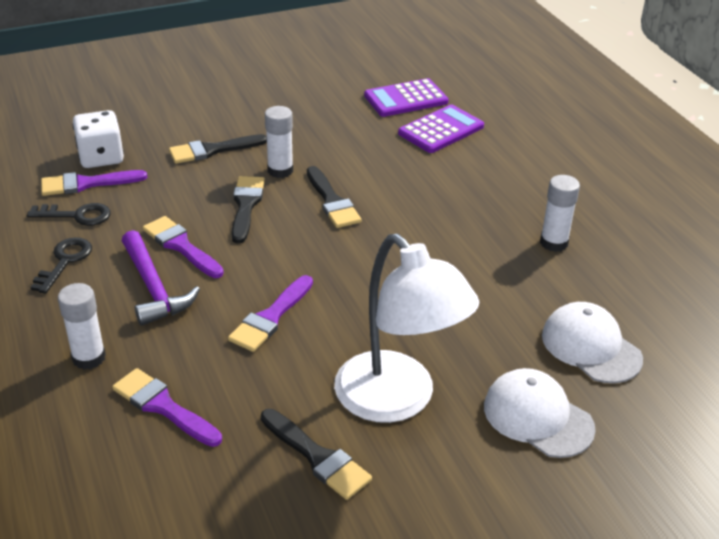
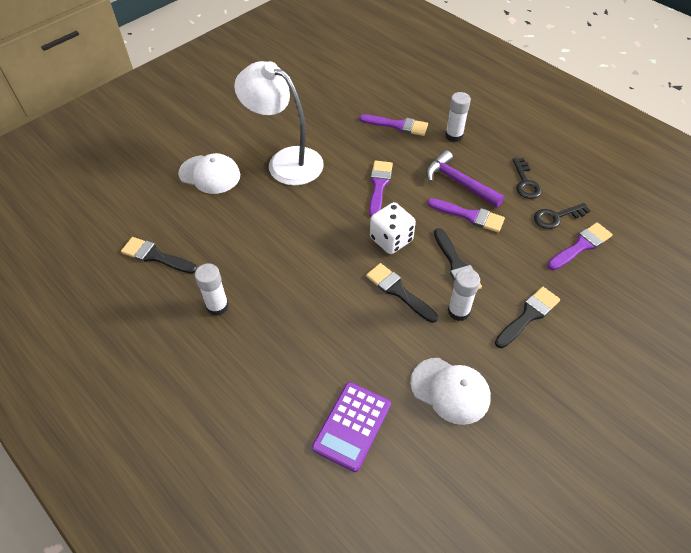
camera: 160 degrees right, 15 degrees up
white dice [73,110,124,168] -> white dice moved to [370,202,416,254]
black brush [261,409,372,500] -> black brush moved to [121,237,197,274]
purple calculator [364,78,449,117] -> none
white cap [542,302,643,383] -> white cap moved to [410,358,491,425]

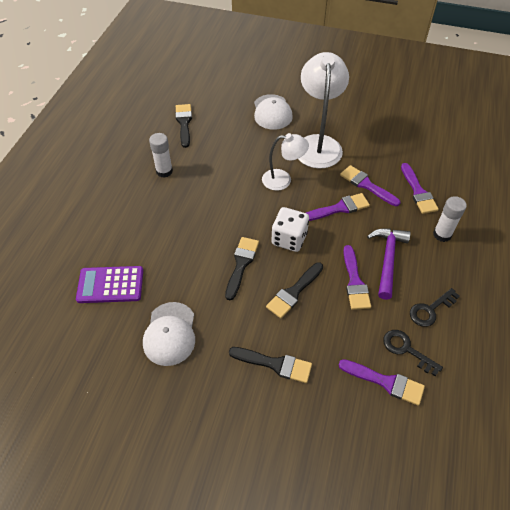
camera: 60 degrees right, 0 degrees up
white glue stick [448,269,480,321] -> none
none -> white lamp [262,133,309,191]
none -> purple brush [340,165,400,206]

